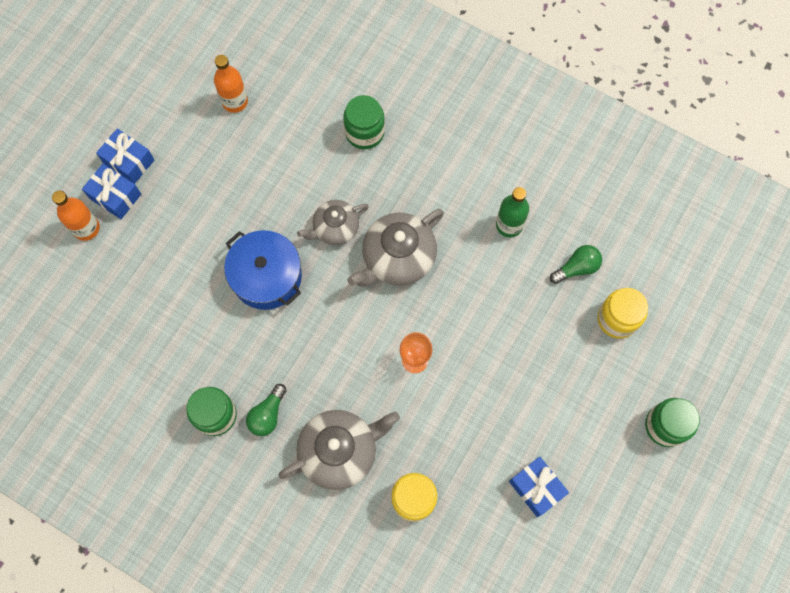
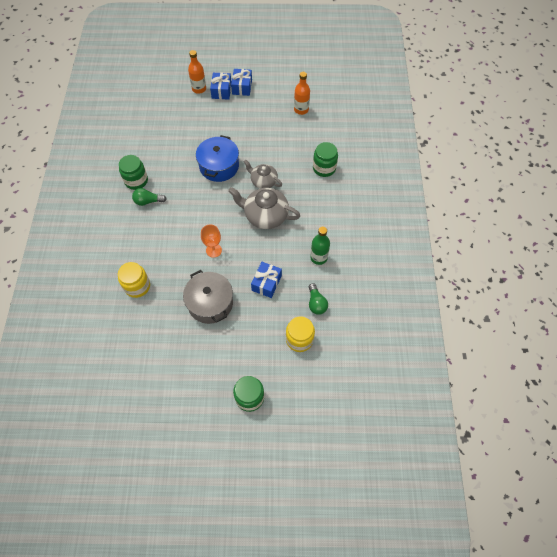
camera: 60 degrees right, 10 degrees down
grey teapot [278,410,400,490] -> none
blue gift [509,456,569,517] -> blue gift moved to [251,262,282,298]
green light bulb [550,245,602,284] -> green light bulb turned 45 degrees clockwise [309,283,328,315]
none -> grey pot [183,270,233,324]

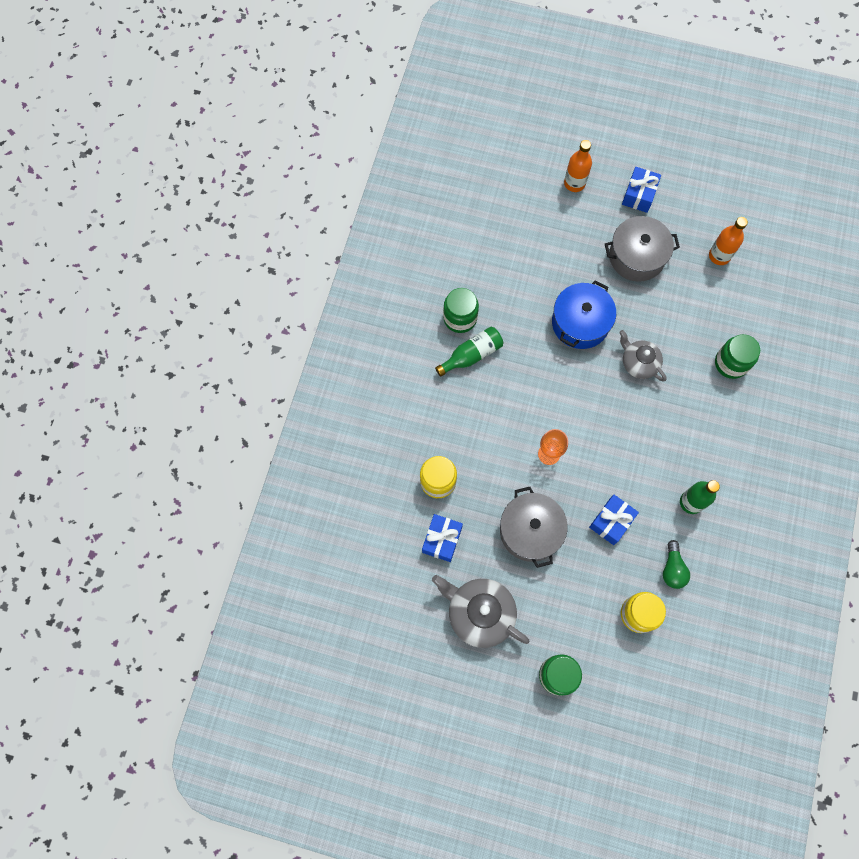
camera: 15 degrees right, 10 degrees up
green light bulb [132,188,167,206] -> green bottle [435,327,503,377]
blue gift [210,73,231,100] -> blue gift moved to [422,514,463,562]
grey teapot [228,187,300,229] -> grey teapot moved to [432,575,529,648]
none -> grey pot [605,216,680,282]

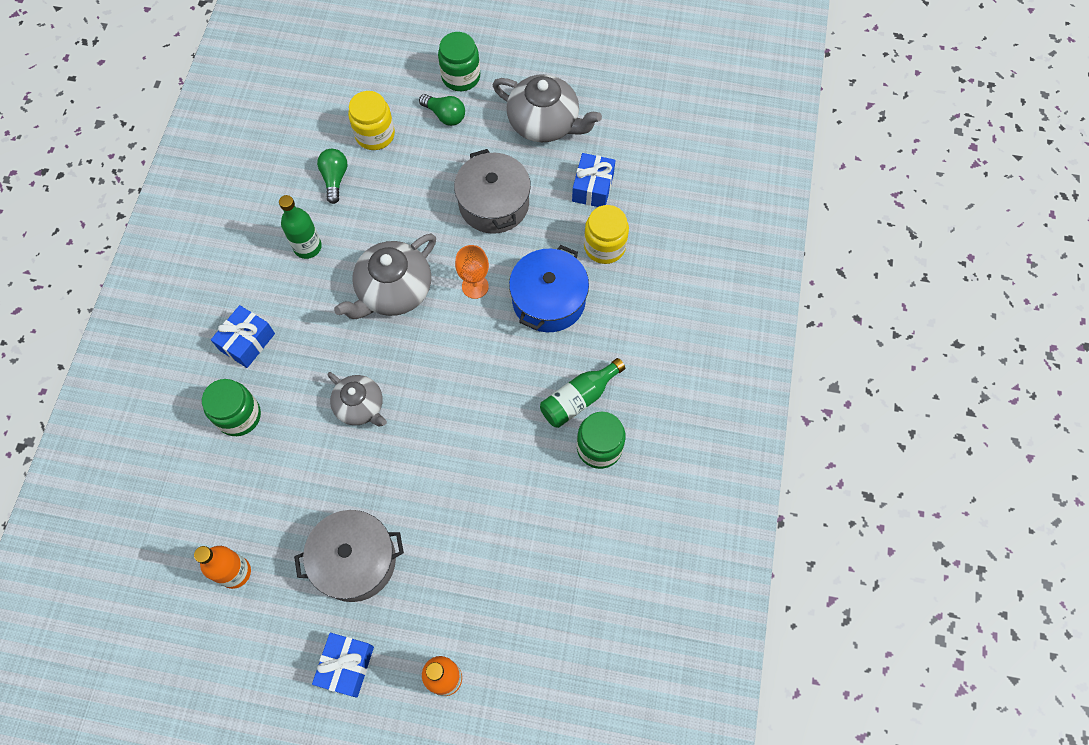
camera: 175 degrees right, 5 degrees down
blue pot [552,280,616,349] -> blue pot moved to [509,245,589,332]
blue gift [589,495,639,545] -> blue gift moved to [211,305,275,368]
none -> grey teapot [334,234,436,319]
none -> green light bulb [419,94,465,126]

